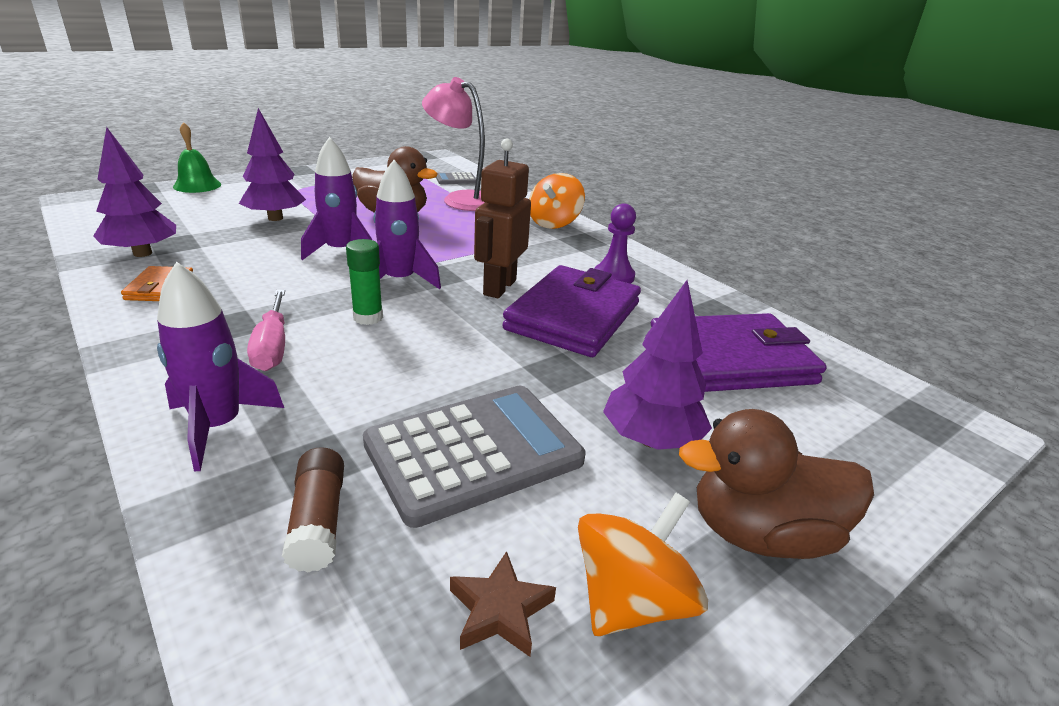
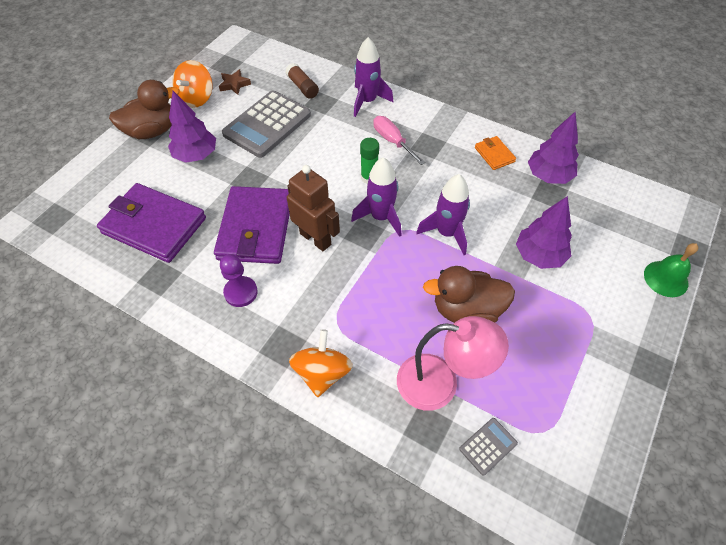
camera: 160 degrees right, 25 degrees up
brown robot [474,138,531,298] -> brown robot turned 45 degrees counterclockwise [287,165,340,251]
purple wallet [651,313,827,392] -> purple wallet turned 60 degrees clockwise [97,183,206,263]

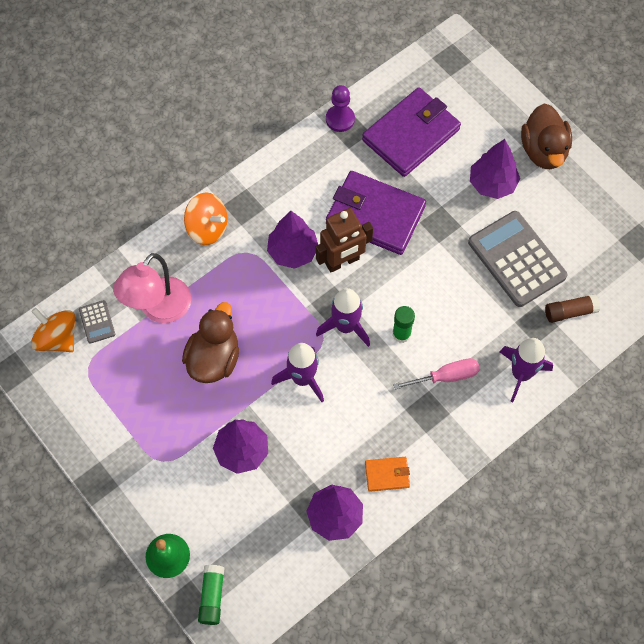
camera: 110 degrees right, 10 degrees up
orange spinning top [172,60,213,108] -> orange spinning top moved to [31,308,75,352]
brown star [219,69,251,95] -> none
purple pawn [220,254,258,307] -> purple pawn moved to [326,85,355,132]
none -> green glue stick [198,565,224,625]
none -> purple tree [267,211,318,269]

